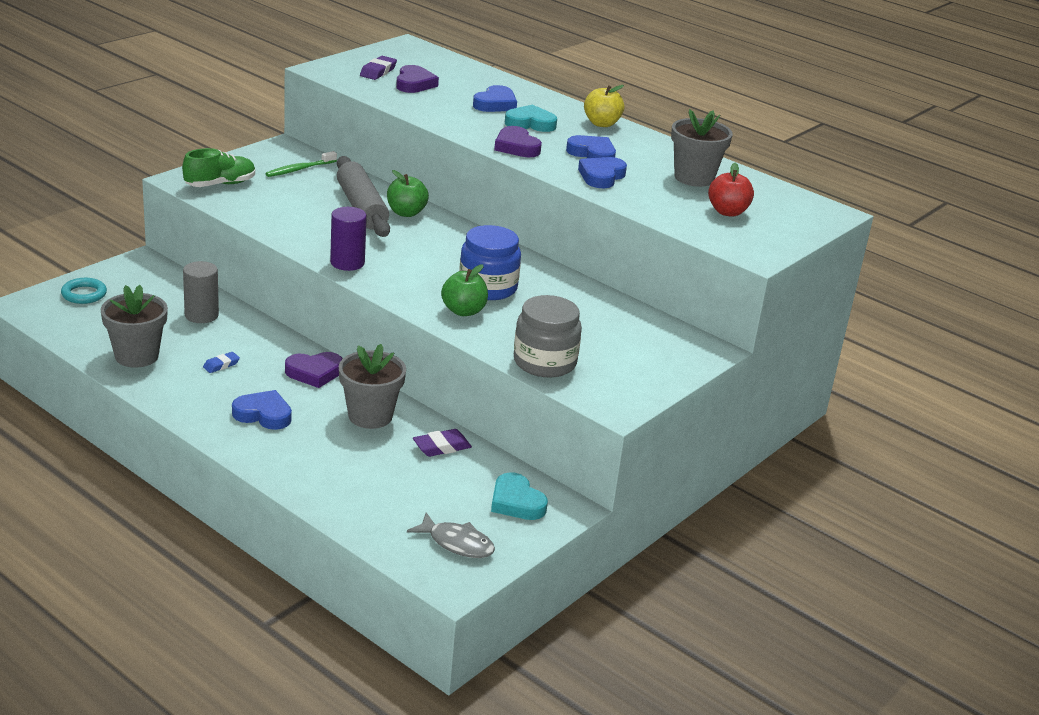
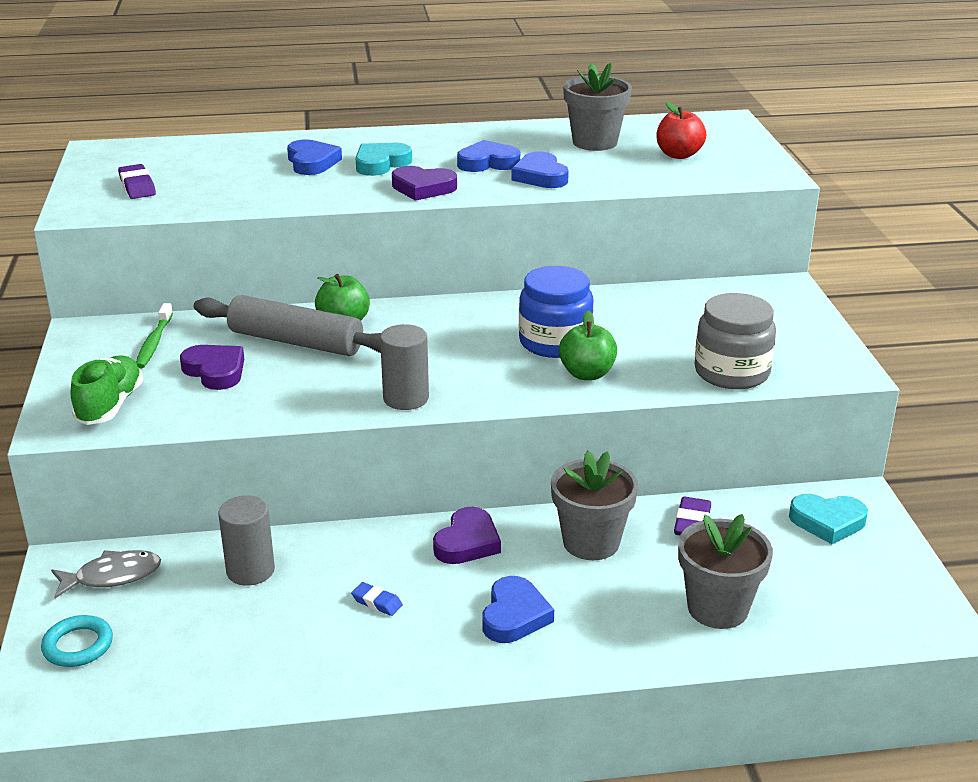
camera: 45 degrees left, 0 degrees up
grey flower pot [100,285,168,368] -> grey flower pot moved to [678,514,773,629]
blue eraser [203,352,240,373] -> blue eraser turned 60 degrees counterclockwise [351,582,403,616]
blue heart [232,390,292,430] -> blue heart turned 135 degrees clockwise [482,576,554,643]
purple cylinder [330,207,367,271] -> grey cylinder [380,324,429,410]
purple heart [396,65,439,93] -> purple heart moved to [180,345,244,390]
grey fish [407,512,495,558] -> grey fish moved to [51,550,161,598]
yellow apple [584,85,625,127] -> none

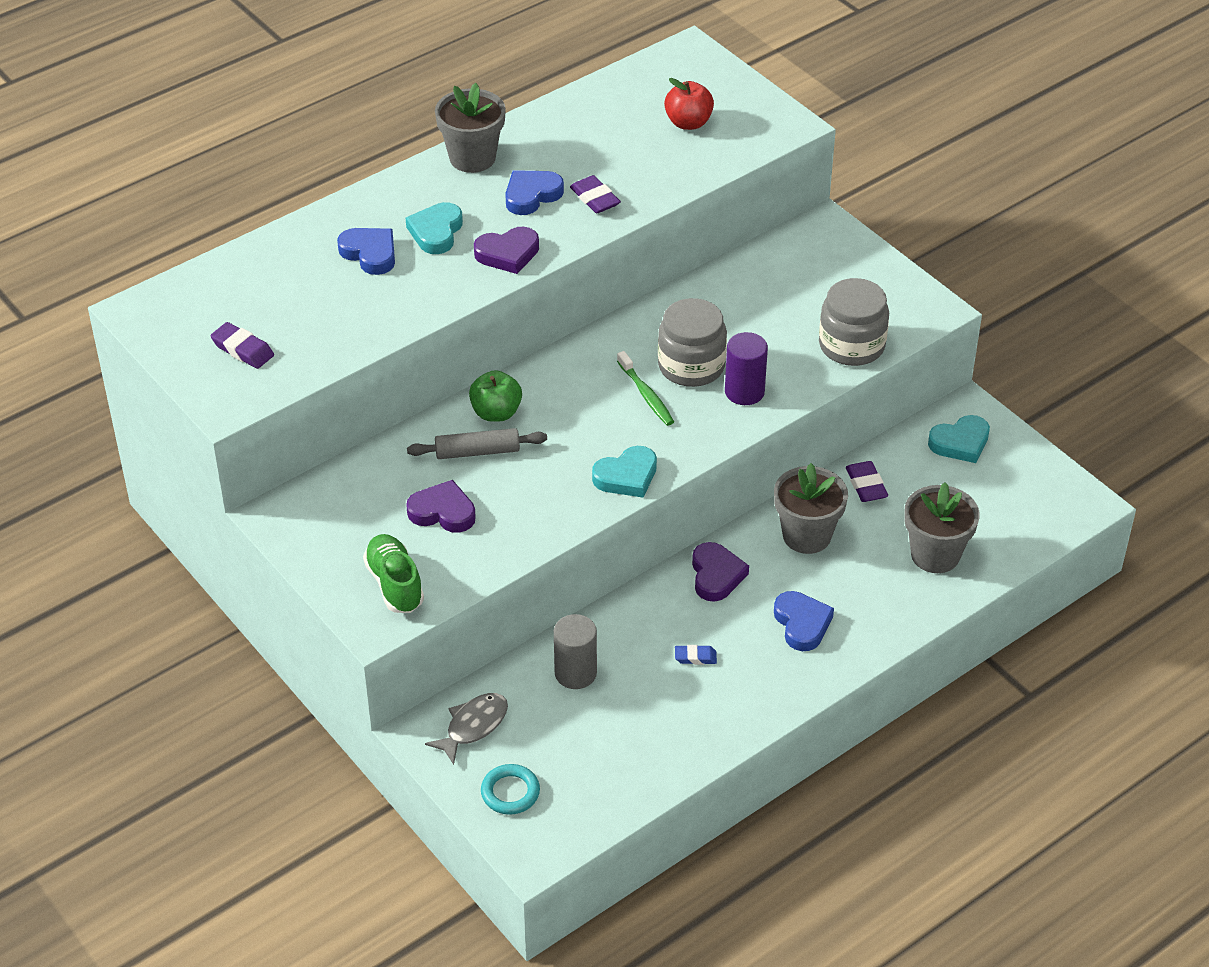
camera: 30 degrees left, 15 degrees up
green toothbrush [136,303,173,369] -> green toothbrush moved to [617,351,674,426]
grey rolling pin [194,295,381,356] -> grey rolling pin [407,428,547,459], size x0.63
grey cylinder [380,324,429,410] -> turquoise heart [592,446,657,498]
blue heart [511,152,569,188] -> purple eraser [570,175,621,213]
blue jar [519,266,594,358] -> grey jar [658,298,727,387]
green apple [559,311,617,380] -> purple cylinder [725,332,768,405]
grey flower pot [563,63,632,151] -> grey flower pot moved to [435,83,506,173]

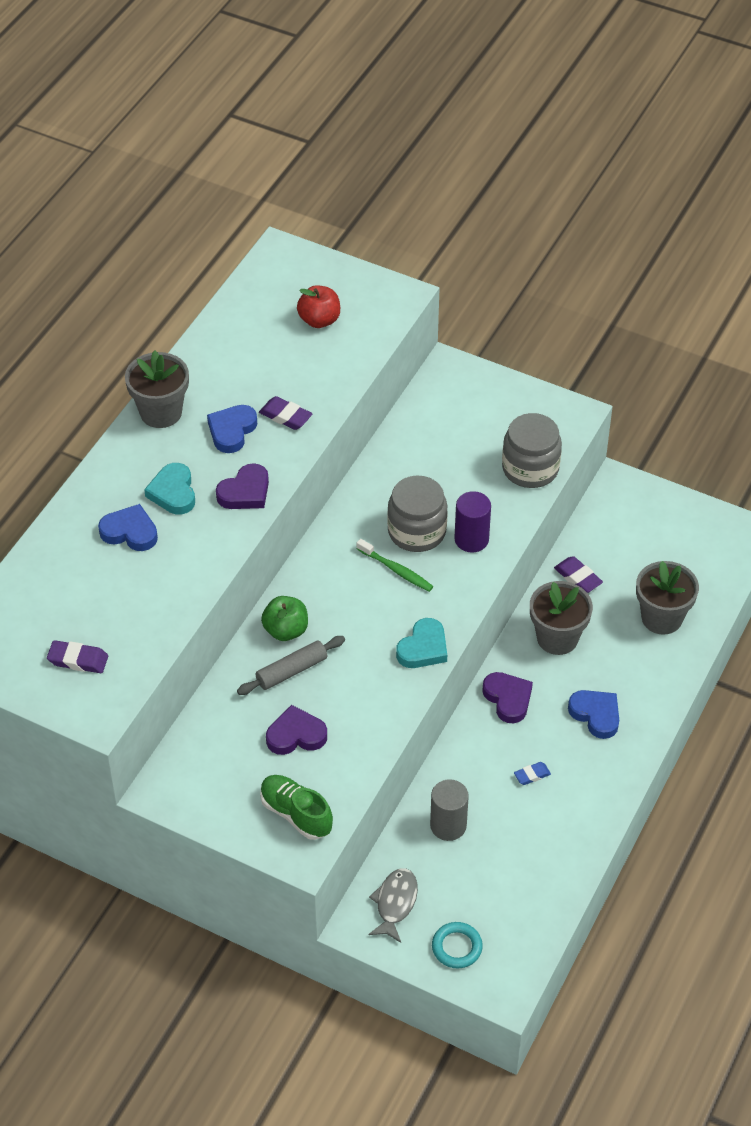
camera: 25 degrees left, 5 degrees up
turquoise heart [928,415,990,463] -> none

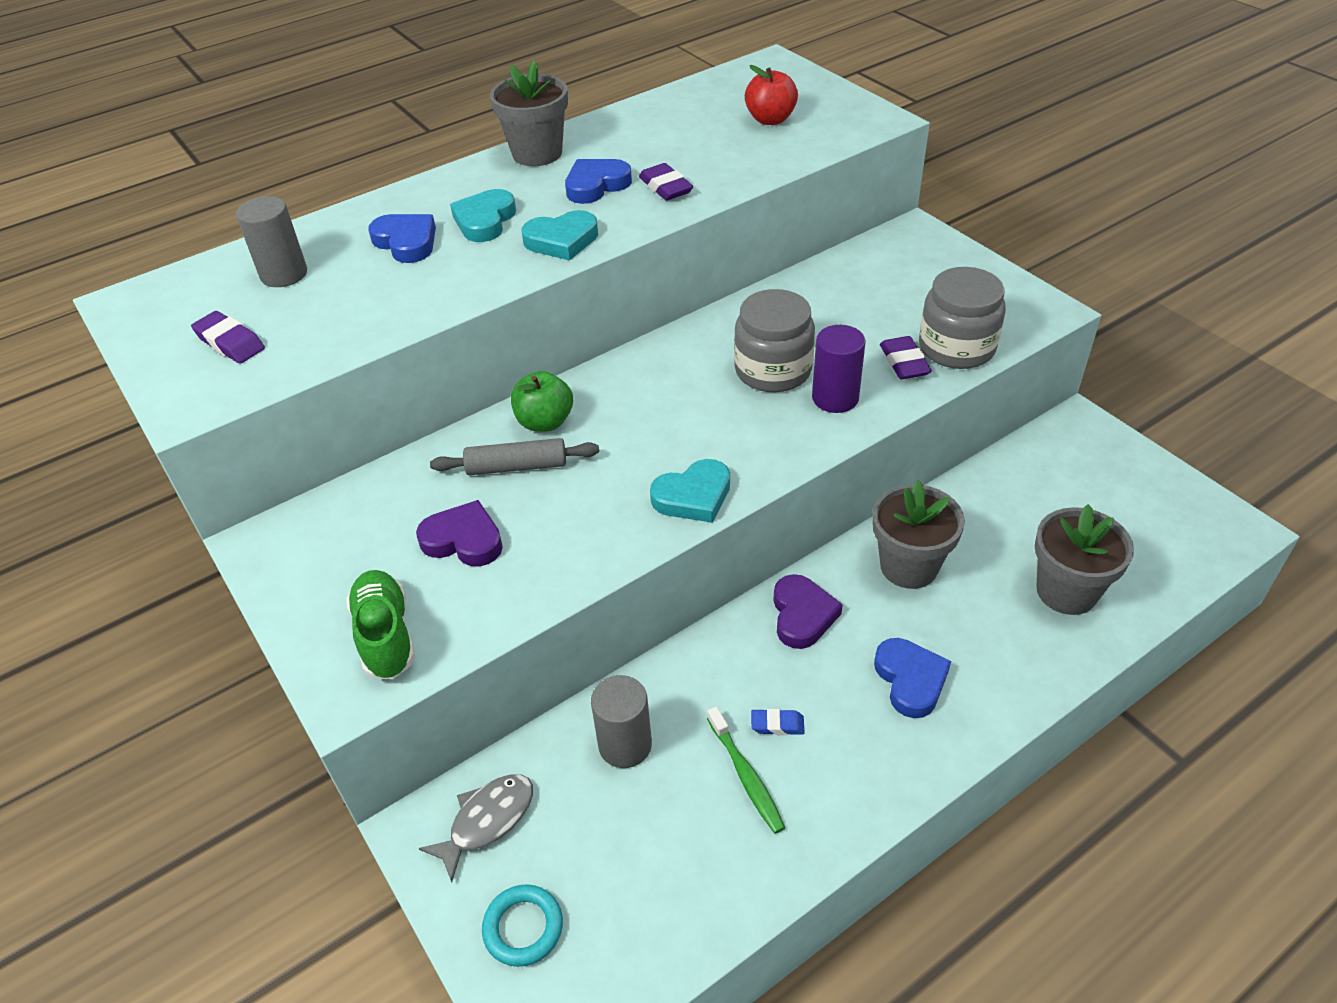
camera: 30 degrees right, 5 degrees down
purple heart [216,463,269,509] -> turquoise heart [522,210,598,260]
green toothbrush [357,539,434,592] -> green toothbrush moved to [707,707,785,834]
purple eraser [554,556,603,593] -> purple eraser moved to [880,336,932,379]
none -> grey cylinder [236,196,307,287]

